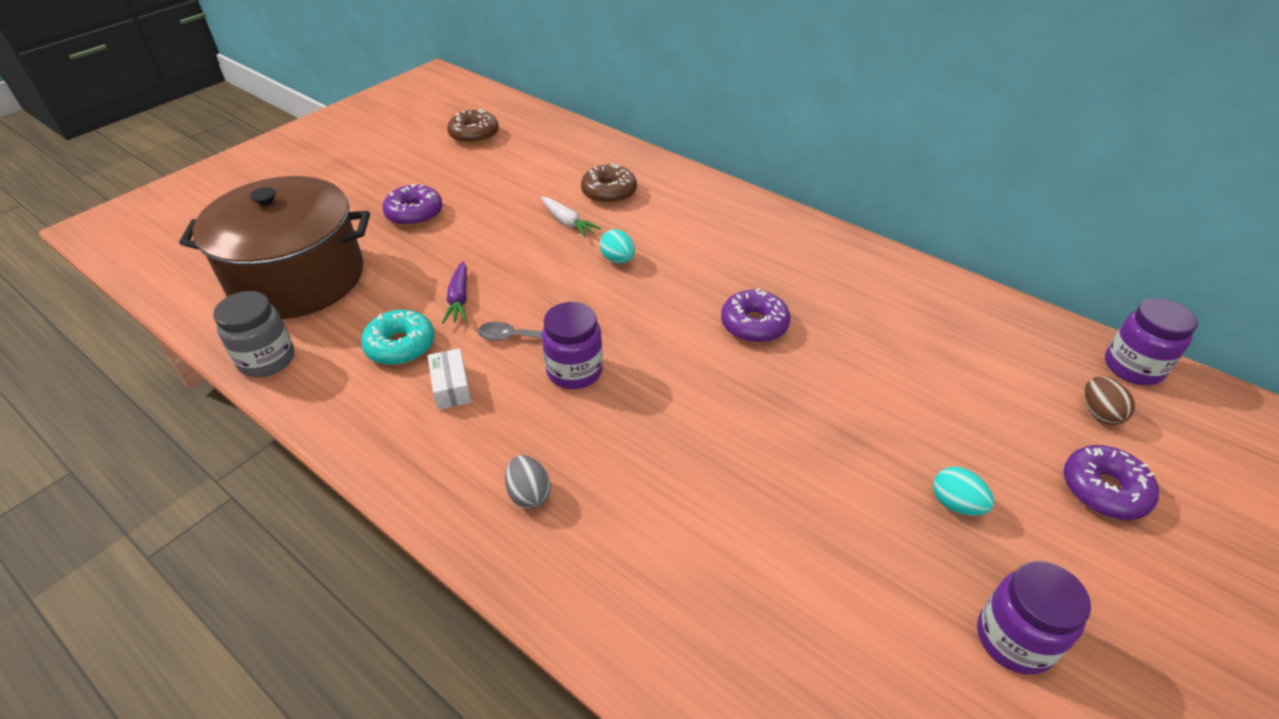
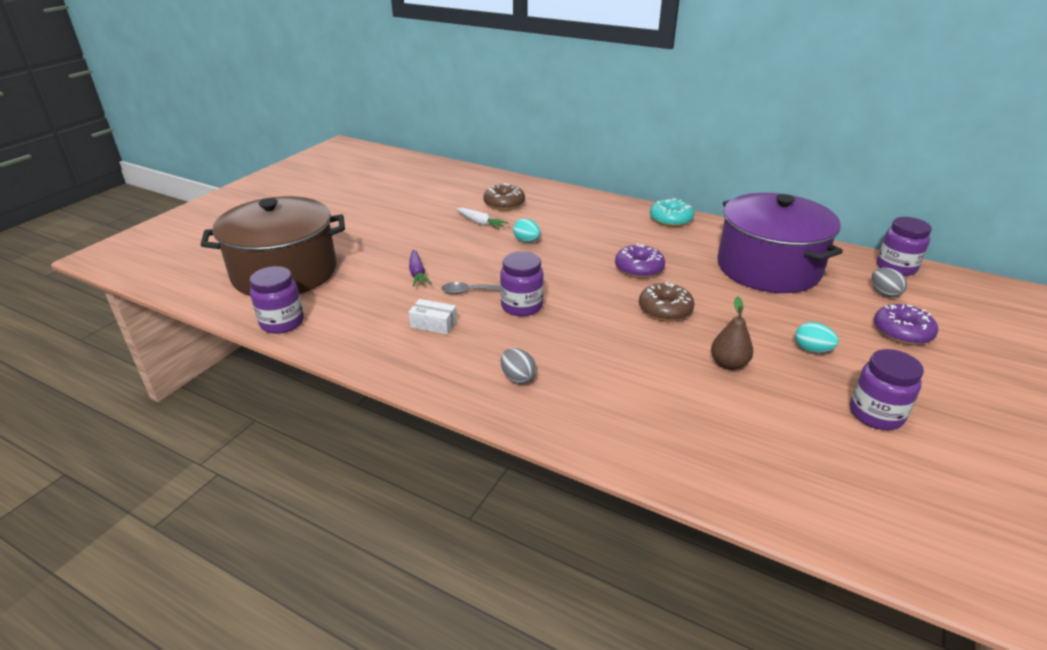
camera: 10 degrees left, 10 degrees down
grey jar [213,291,294,377] -> purple jar [249,266,304,334]
turquoise donut [361,310,435,365] -> turquoise donut moved to [650,198,694,227]
purple donut [383,184,443,226] -> none
white box [428,348,471,410] -> white box turned 45 degrees counterclockwise [409,299,457,335]
brown donut [447,109,499,144] -> brown donut moved to [639,282,695,322]
brown egg [1084,377,1135,425] -> grey egg [872,268,907,298]
none -> brown pear [711,297,753,370]
none -> purple pot [718,193,843,293]

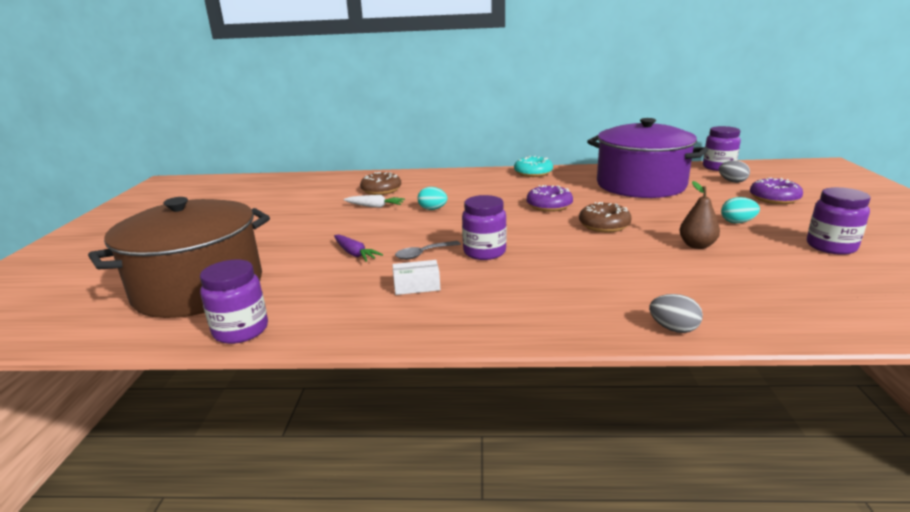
camera: 25 degrees left, 10 degrees down
grey egg [501,348,536,384] -> grey egg moved to [649,294,703,333]

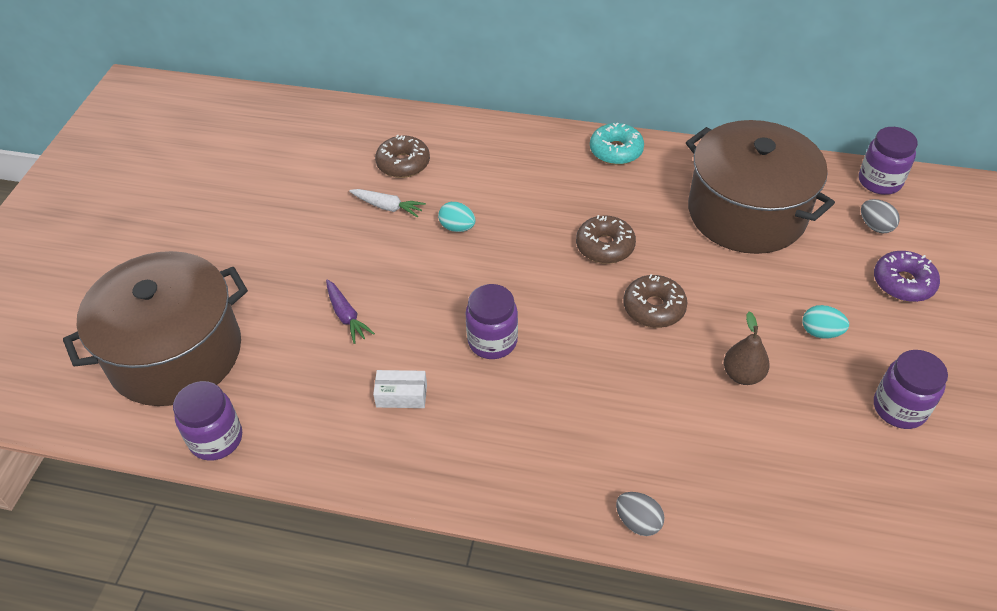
camera: 10 degrees right, 25 degrees up
grey spoon [395,241,461,260] -> none
purple donut [527,185,573,212] -> brown donut [576,215,636,264]
purple pot [587,118,708,198] -> brown pot [686,120,835,254]

